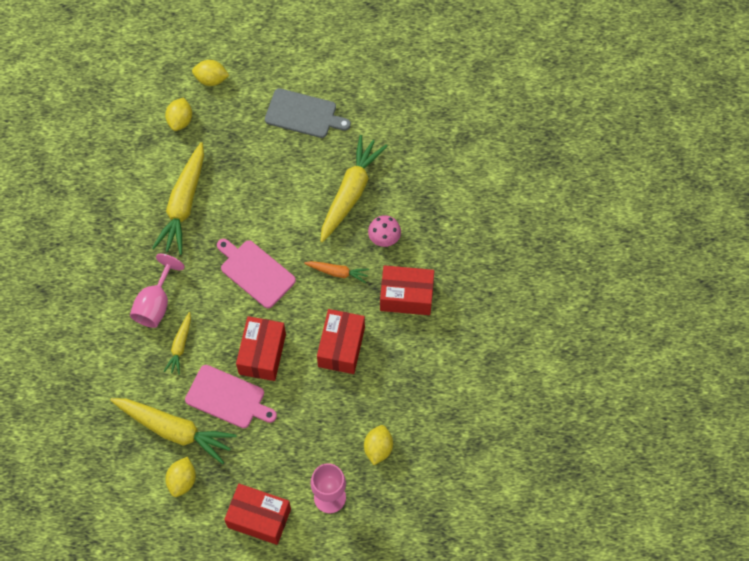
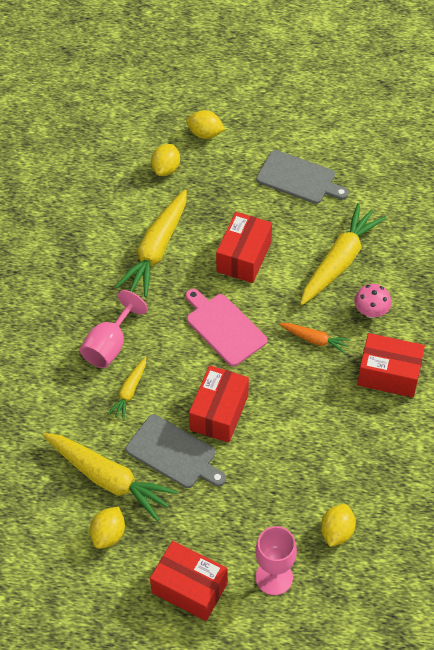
camera: 10 degrees right, 10 degrees down
pink cutting board [185,365,277,428] -> grey cutting board [126,414,226,488]
red box [317,309,365,374] -> red box moved to [216,212,272,283]

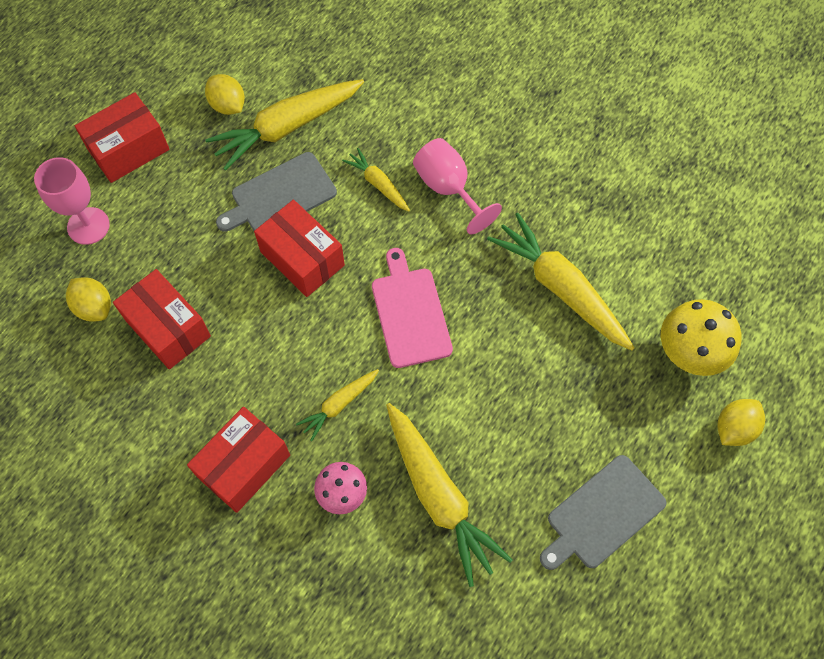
camera: 115 degrees right, 10 degrees up
yellow lemon [151,144,180,176] -> yellow mushroom [661,299,741,376]
pink cutting board [186,289,267,366] -> pink cutting board turned 90 degrees counterclockwise [372,248,453,368]
red box [216,212,272,283] -> red box moved to [113,269,211,369]
orange carrot [279,323,351,354] -> yellow carrot [296,369,379,441]

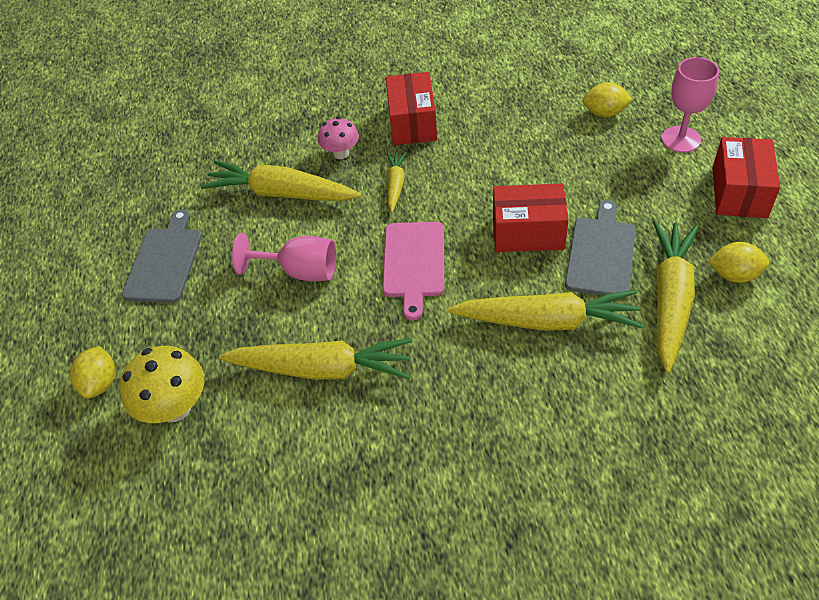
camera: 140 degrees right, 15 degrees down
red box [113,269,211,369] -> none
yellow carrot [342,148,410,212] -> yellow carrot [448,290,643,331], size x1.94
pink cutting board [372,248,453,368] -> pink cutting board turned 60 degrees clockwise [382,222,444,321]
pink goblet [413,138,502,235] -> pink goblet moved to [232,233,336,281]

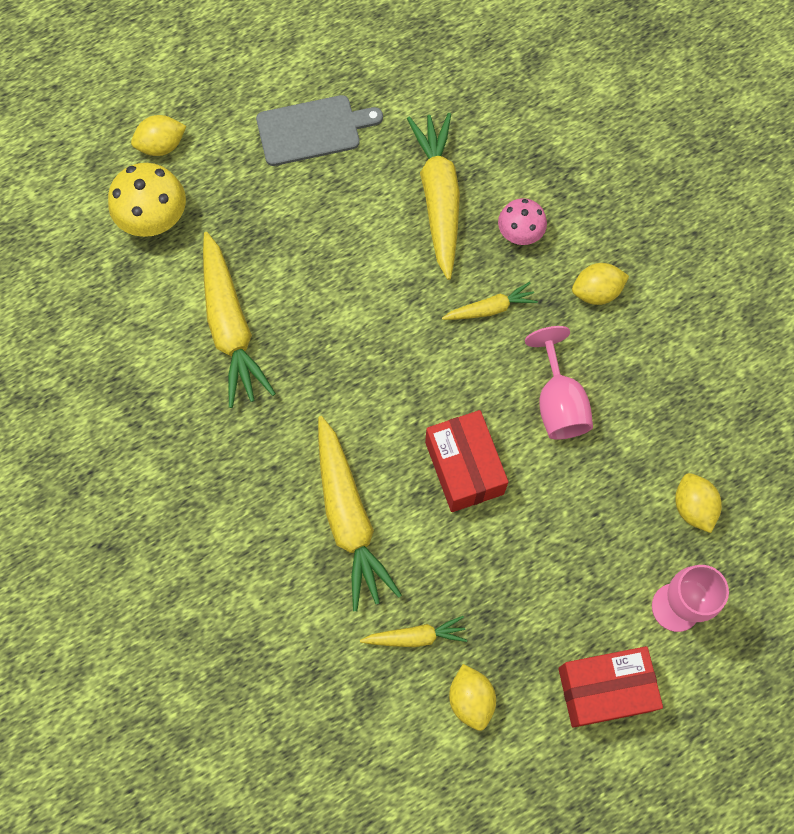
camera: 65 degrees right, 20 degrees up
pink goblet [232,233,336,281] -> pink goblet moved to [525,326,593,440]
pink cutting board [382,222,444,321] -> none
red box [386,72,437,145] -> yellow lemon [572,263,629,305]
grey cutting board [565,200,636,296] -> none
yellow carrot [653,220,699,373] -> yellow carrot [360,616,467,647], size x0.51

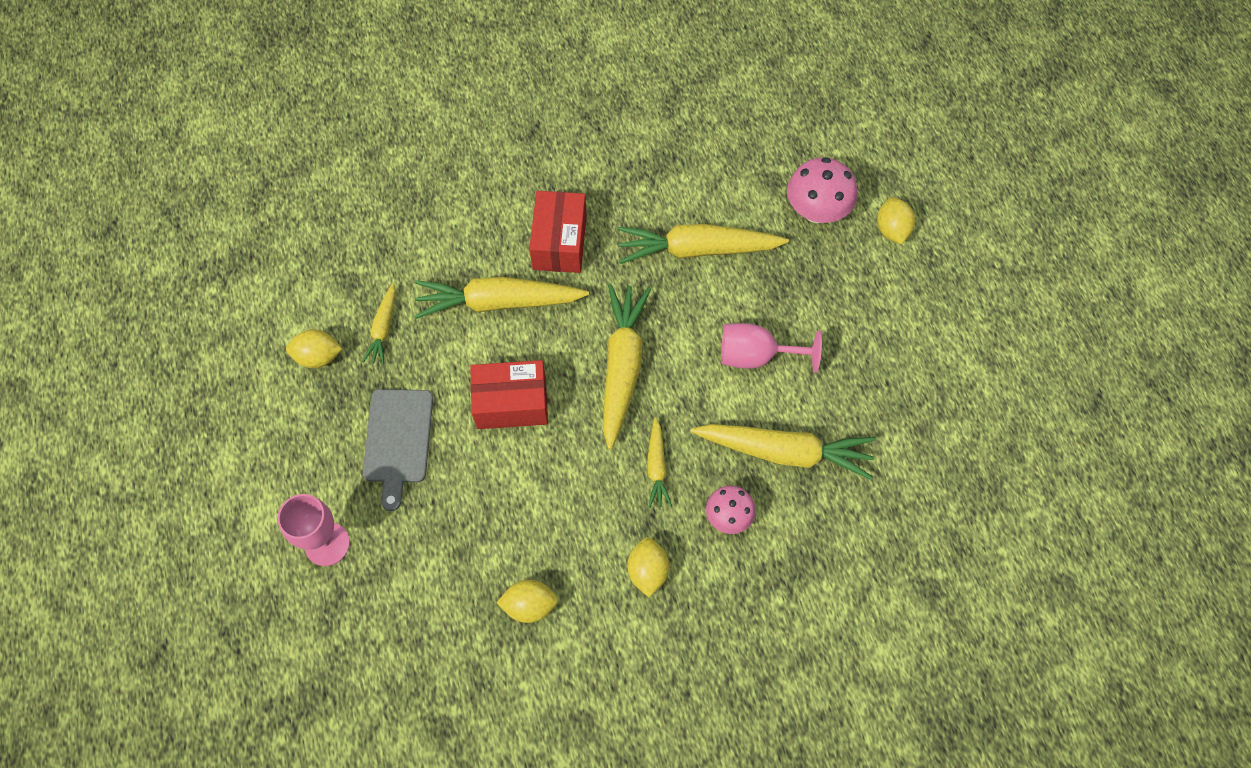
camera: 105 degrees right, 5 degrees down
yellow mushroom [108,163,186,237] -> pink mushroom [787,157,858,223]
grey cutting board [256,95,383,166] -> grey cutting board moved to [362,389,433,511]
pink goblet [525,326,593,440] -> pink goblet moved to [721,323,822,373]
red box [558,646,663,728] -> red box moved to [529,191,587,273]
yellow lemon [675,473,722,533] -> yellow lemon moved to [496,580,558,623]
none -> yellow carrot [603,284,651,449]

